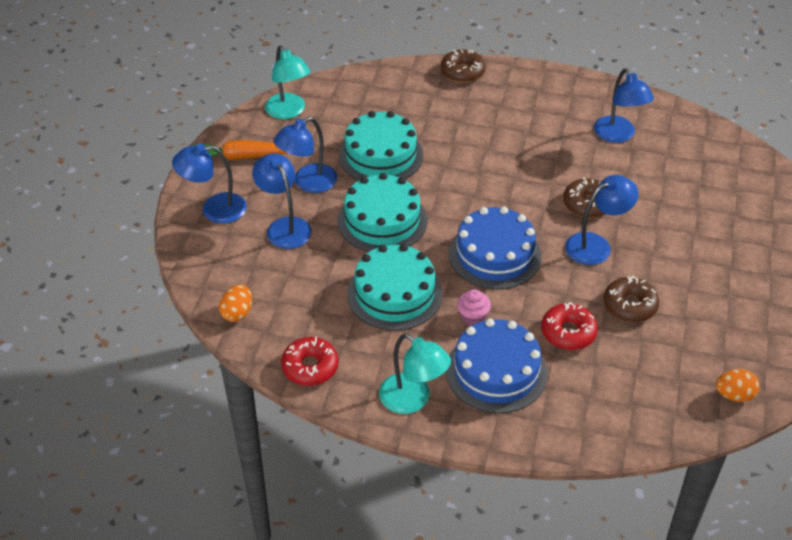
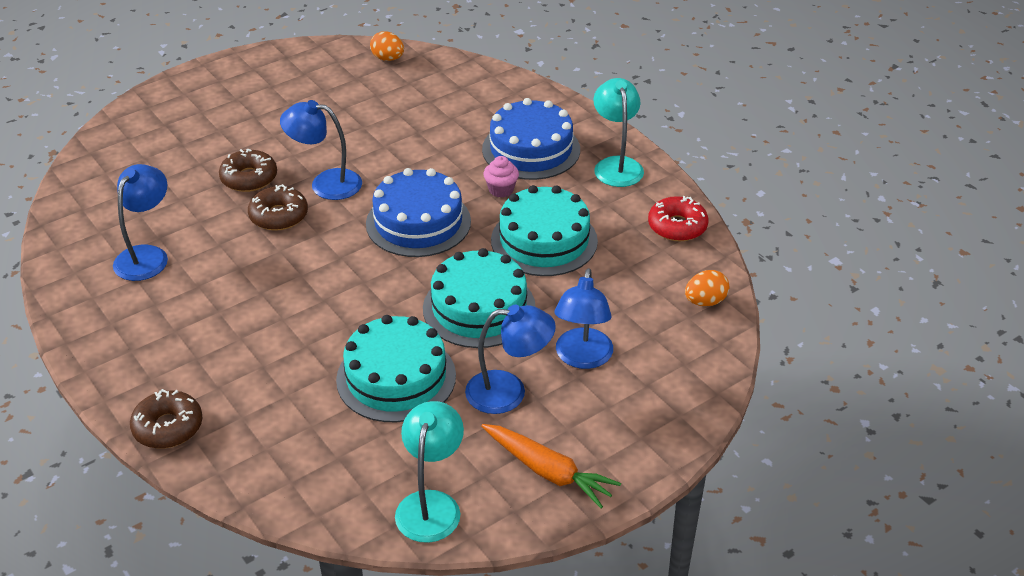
camera: 140 degrees left, 5 degrees down
blue lamp [172,144,247,224] -> none
red donut [542,302,598,350] -> none
brown donut [604,276,659,322] -> brown donut moved to [219,149,277,192]

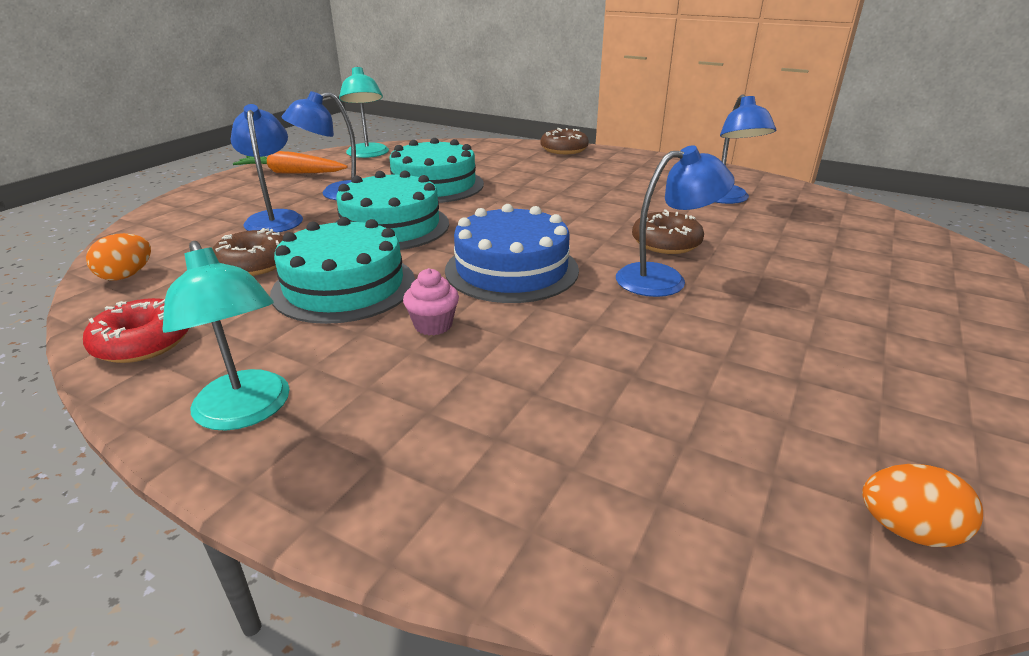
camera: 155 degrees right, 10 degrees down
brown donut [219,149,277,192] -> brown donut moved to [212,228,283,276]
blue cake [482,98,580,180] -> none

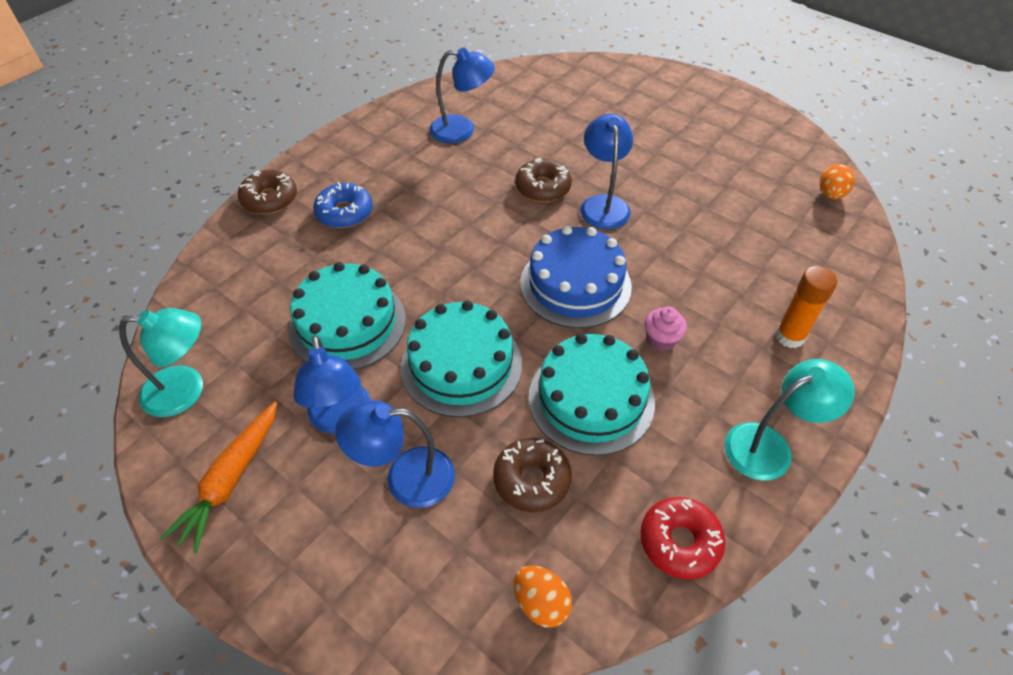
camera: 80 degrees left, 20 degrees up
none -> blue donut [313,182,373,228]
none -> orange glue stick [775,266,837,348]

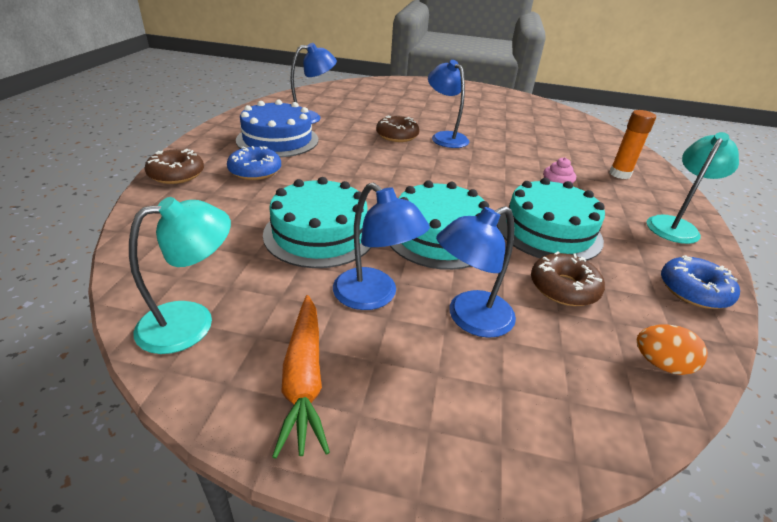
camera: 30 degrees left, 15 degrees down
blue cake [520,226,632,328] -> blue cake moved to [236,100,318,157]
red donut [640,497,725,579] -> blue donut [661,255,740,309]
orange egg [820,164,855,199] -> none

